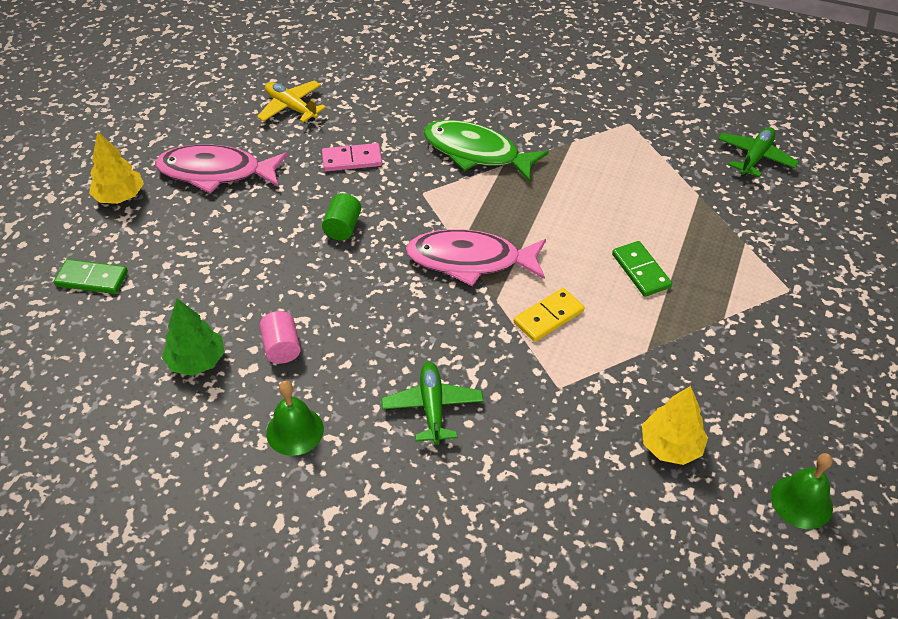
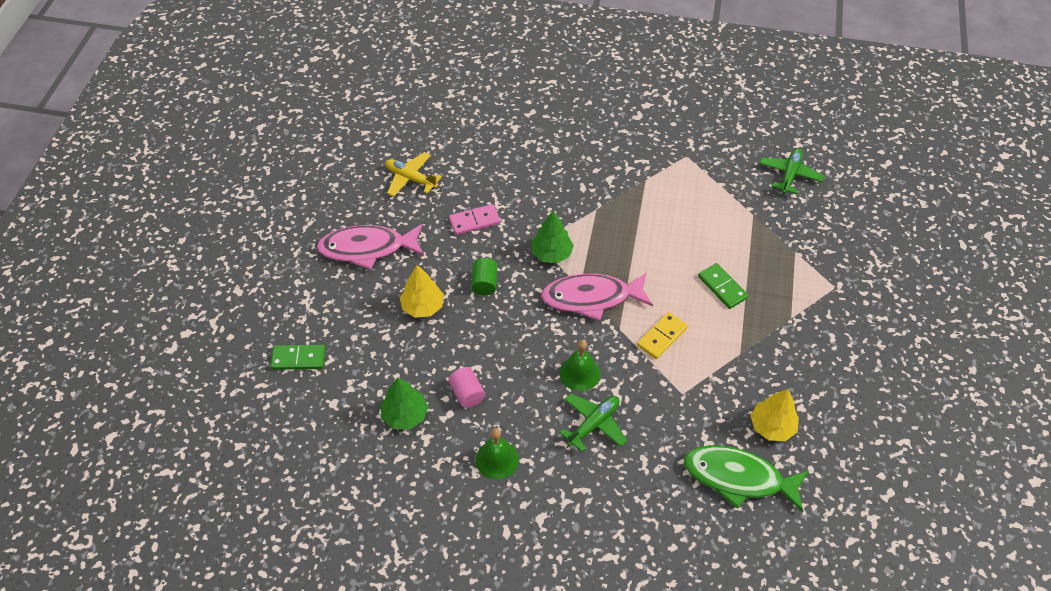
camera: 10 degrees left, 5 degrees up
yellow tree [89,132,144,204] -> yellow tree moved to [400,265,444,318]
green plane [381,362,484,445] -> green plane turned 60 degrees clockwise [559,393,627,452]
green fish [423,120,549,182] -> green fish moved to [684,445,809,512]
green bell [771,453,833,529] -> green bell moved to [560,340,600,391]
none -> green tree [531,211,574,263]

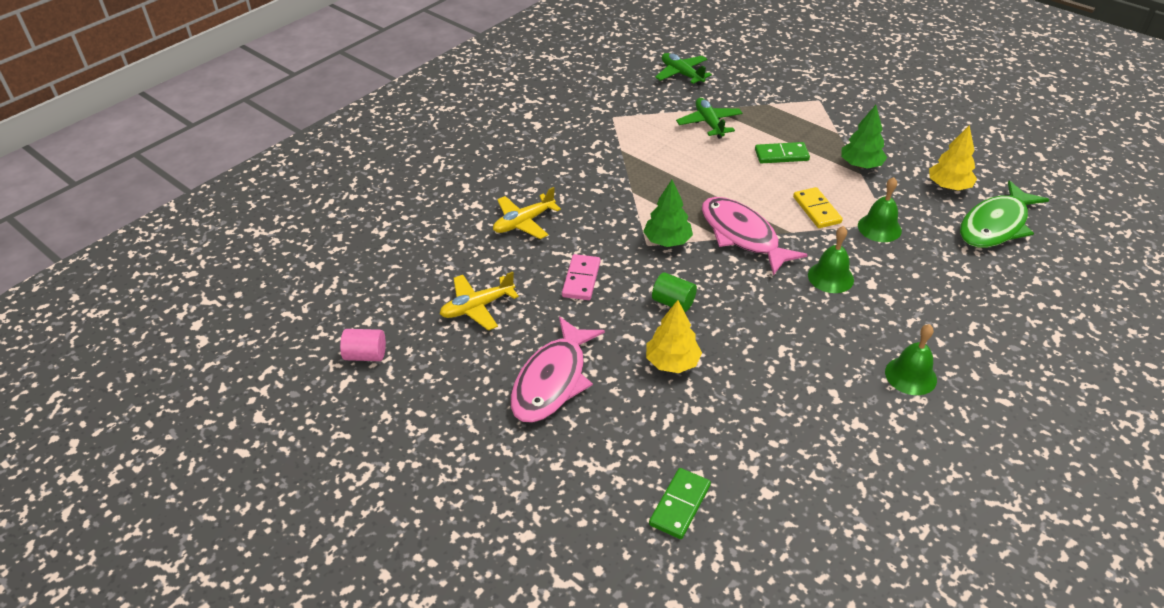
camera: 60 degrees left, 10 degrees down
green tree [381,377,428,430] -> green tree moved to [841,105,887,169]
pink cylinder [448,367,485,408] -> pink cylinder moved to [340,329,386,361]
pink fish [541,272,653,321] -> pink fish turned 120 degrees clockwise [702,197,808,276]
green plane [559,393,627,452] -> green plane moved to [676,98,743,139]
none -> yellow plane [493,187,561,239]
none -> green bell [858,177,902,242]

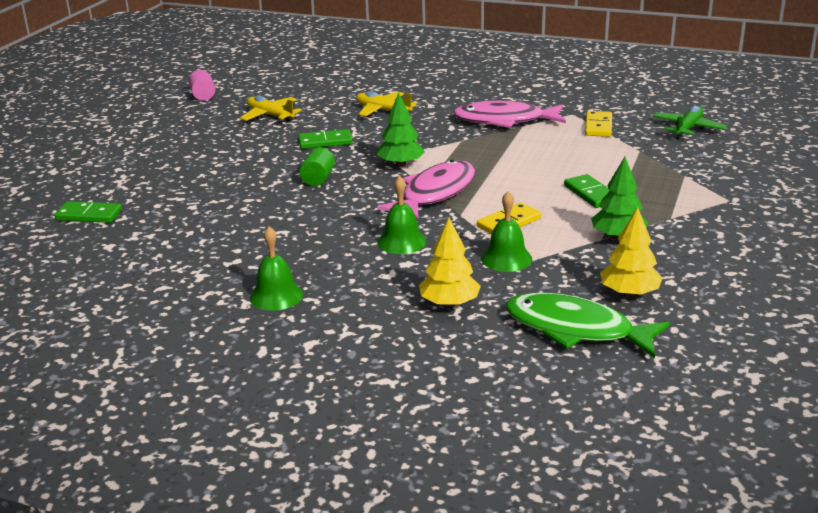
camera: 70 degrees right, 15 degrees down
pink fish [511,317,605,423] -> pink fish moved to [453,101,566,128]
pink domino [562,254,600,300] -> green domino [298,129,353,149]
yellow tree [646,300,702,373] -> yellow tree moved to [419,218,481,307]
green plane [676,98,743,139] -> none
none -> yellow domino [585,111,612,137]

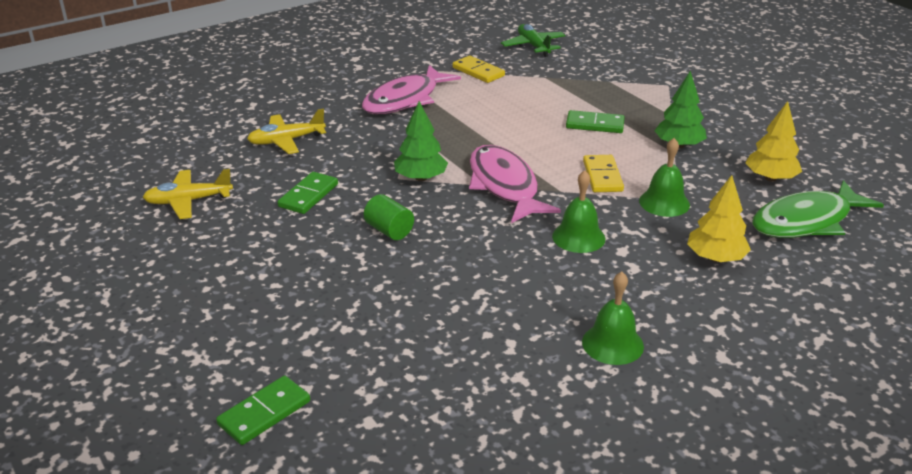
camera: 55 degrees left, 5 degrees up
pink cylinder [189,70,216,101] -> none

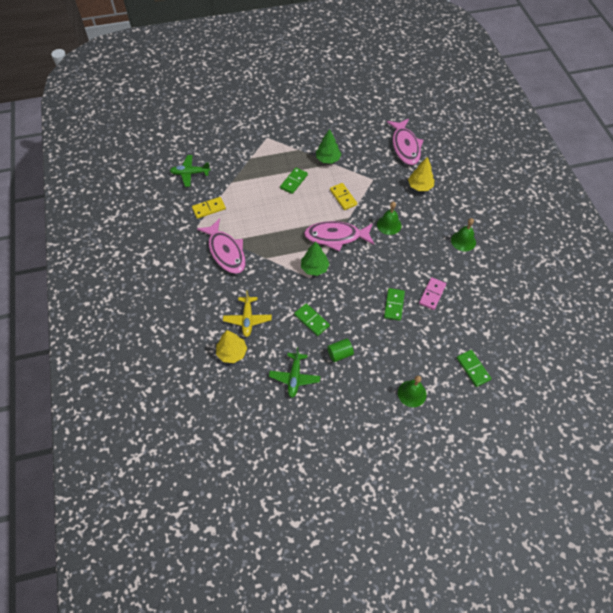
camera: 70 degrees left, 25 degrees up
yellow plane [143,169,233,219] -> green plane [269,347,320,398]
green cylinder [364,194,414,240] -> green cylinder moved to [327,338,354,362]
yellow domino [583,155,624,192] -> yellow domino turned 45 degrees clockwise [330,183,357,210]
green bell [639,138,690,217] -> green bell moved to [398,376,427,407]
yellow tree [746,101,802,182] -> yellow tree moved to [216,330,247,363]
green fish [752,180,884,238] -> pink fish [387,119,424,165]
none -> green domino [384,288,405,321]
none -> pink domino [419,277,446,310]

